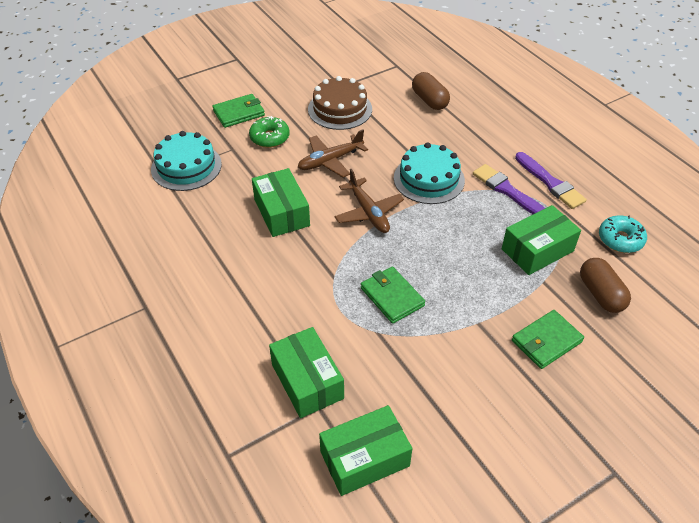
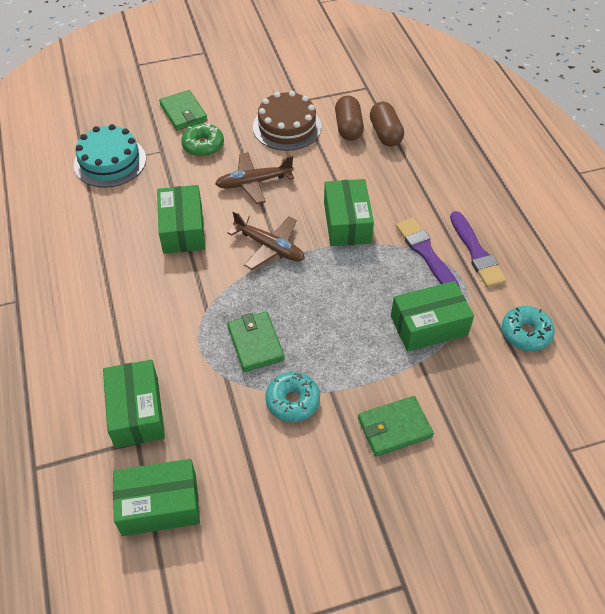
camera: 15 degrees right, 5 degrees up
green wallet [212,94,265,128] -> green wallet turned 75 degrees clockwise [159,90,208,131]
brown plane [334,169,404,233] -> brown plane turned 45 degrees counterclockwise [228,210,305,270]
turquoise cake [394,142,465,204] -> green box [324,179,374,246]
brown capsule [580,258,631,313] -> brown capsule moved to [335,95,364,141]
none -> turquoise donut [265,372,320,422]

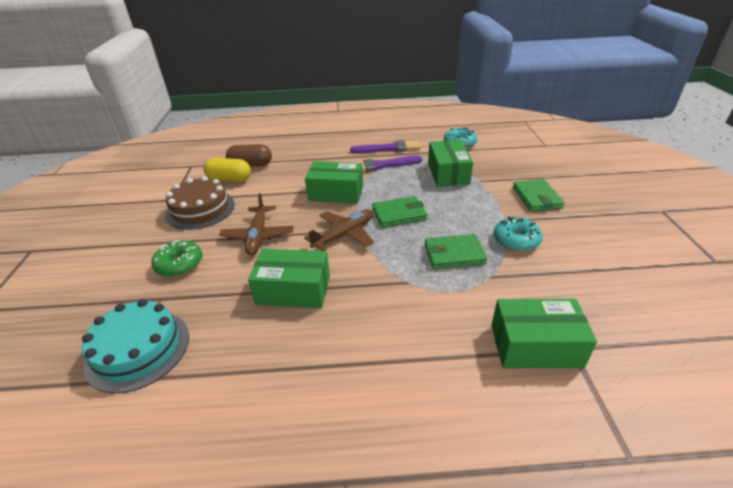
camera: 75 degrees left, 15 degrees down
green box [113,459,200,536] -> none
green wallet [159,90,208,131] -> green wallet moved to [372,196,427,228]
brown capsule [335,95,364,141] -> yellow capsule [204,158,251,182]

